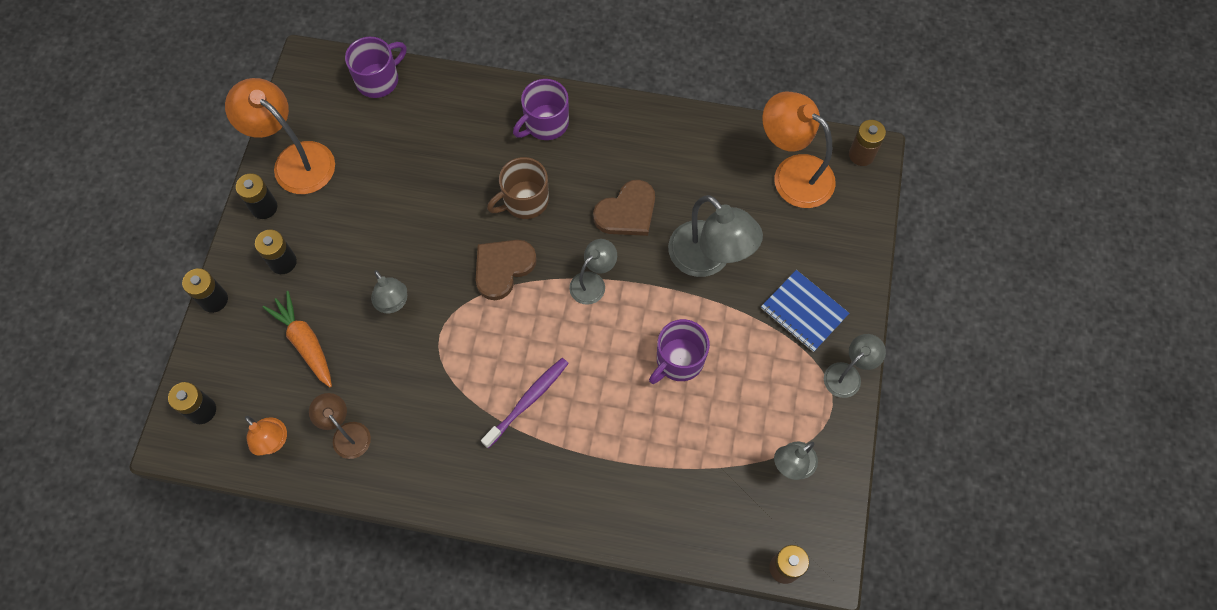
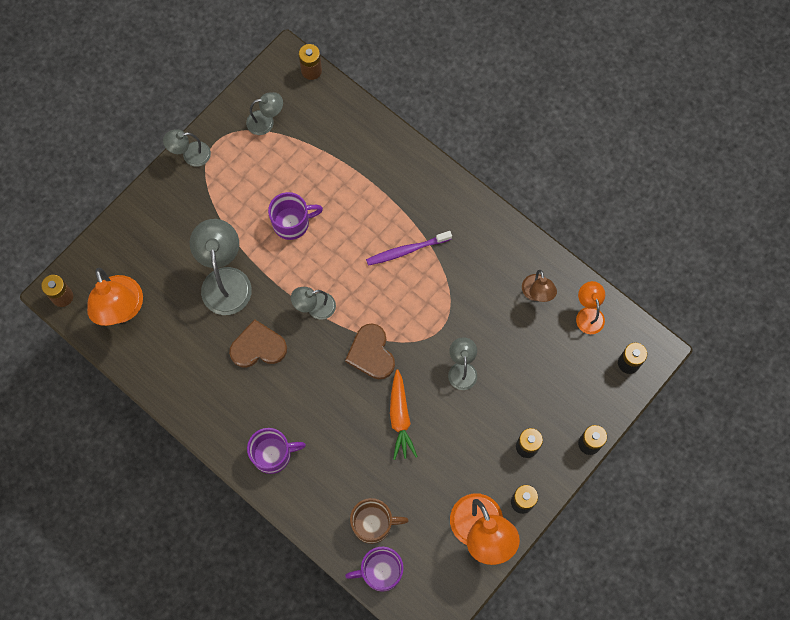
camera: 150 degrees left, 5 degrees up
orange carrot [262,291,332,387] -> orange carrot moved to [390,369,418,460]
brown heart [476,240,537,300] -> brown heart turned 90 degrees clockwise [345,324,395,379]
brown mug [487,157,549,219] -> brown mug moved to [350,498,409,544]
blue notebook [761,270,849,352] -> none

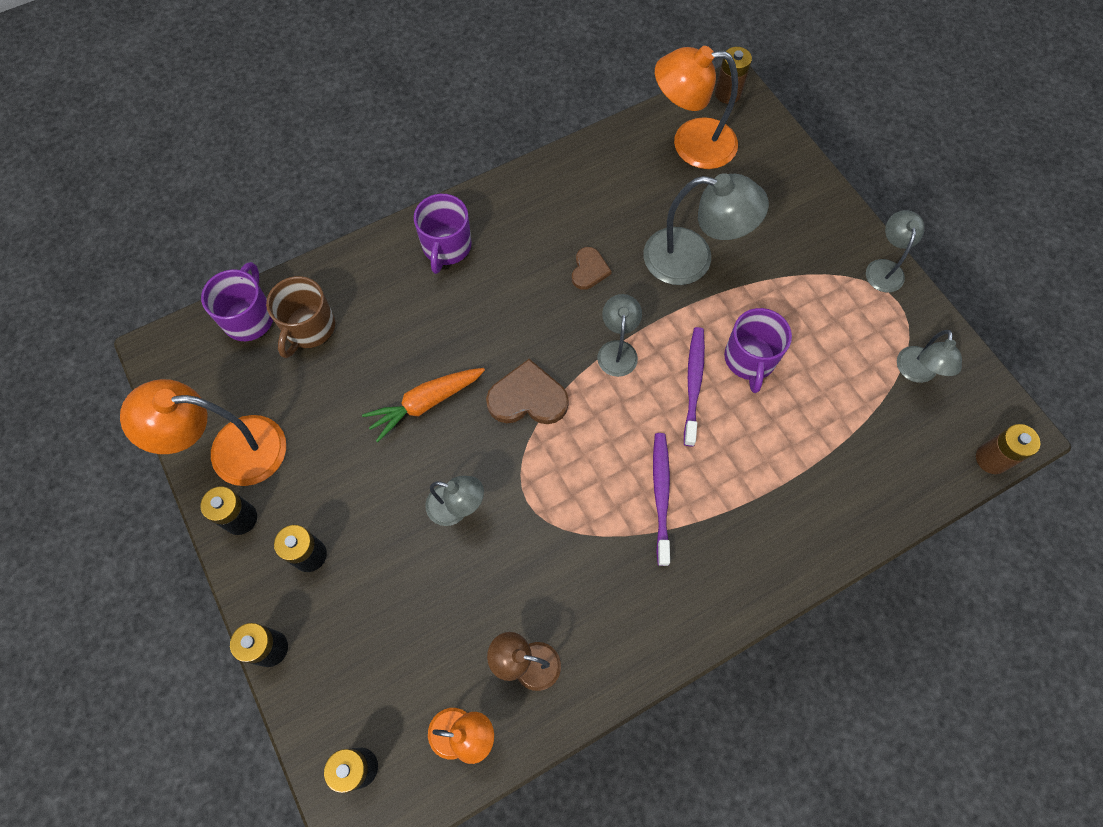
camera: 110 degrees right, 5 degrees down
brown heart [229,319,287,368] -> brown heart [572,247,612,290], size x0.61
orange carrot [390,369,418,460] -> orange carrot turned 45 degrees counterclockwise [362,368,485,442]
none -> purple toothbrush [684,327,705,446]

